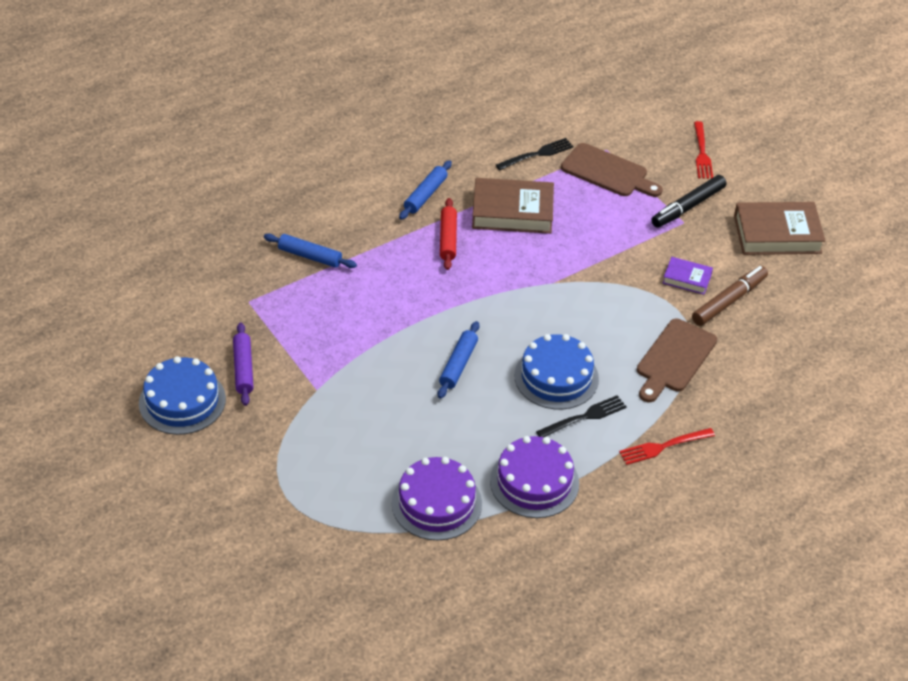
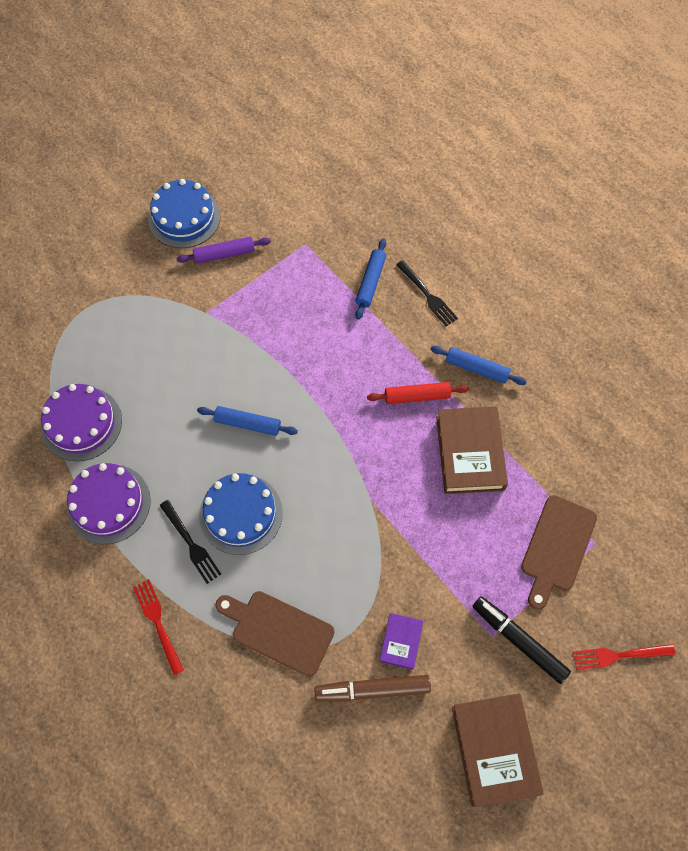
camera: 85 degrees right, 20 degrees up
black fork [496,138,574,170] -> black fork moved to [396,260,458,326]
brown marker [692,266,768,326] -> brown marker turned 135 degrees clockwise [314,675,431,702]

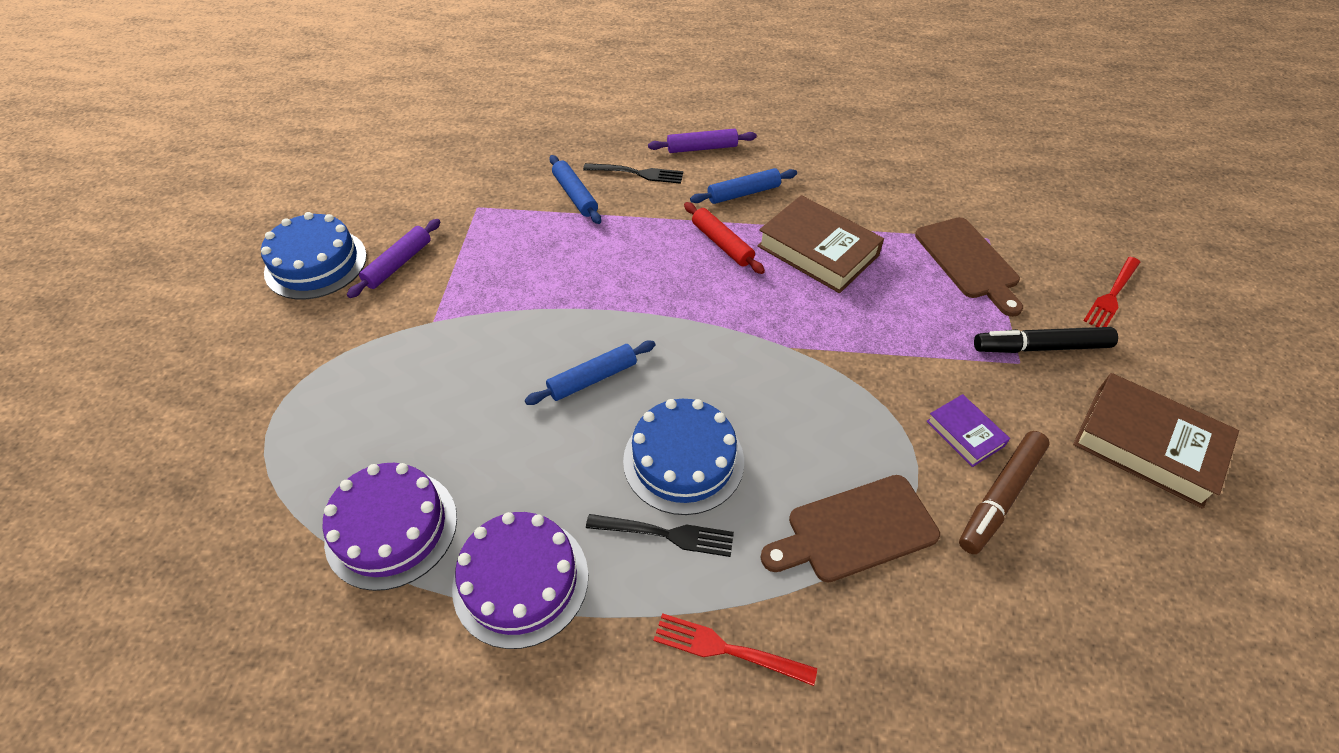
camera: 45 degrees left, 15 degrees down
red rolling pin [367,382,469,404] -> red rolling pin turned 75 degrees counterclockwise [684,202,765,274]
none -> purple rolling pin [648,129,757,153]

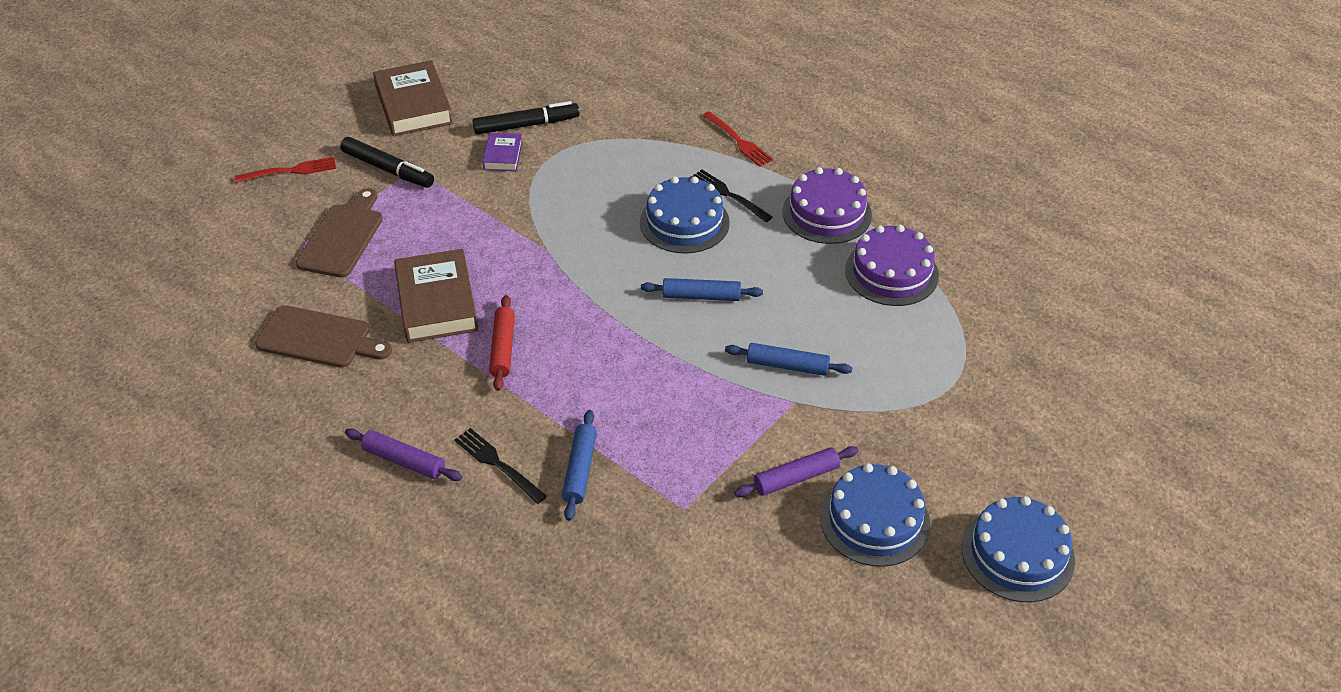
camera: 145 degrees left, 5 degrees down
blue rolling pin [690,168,797,204] -> blue rolling pin moved to [725,343,852,376]
brown cutting board [760,475,940,582] -> brown cutting board moved to [255,305,392,368]
brown marker [959,431,1050,554] -> black marker [473,101,580,135]
none -> blue cake [961,496,1075,602]

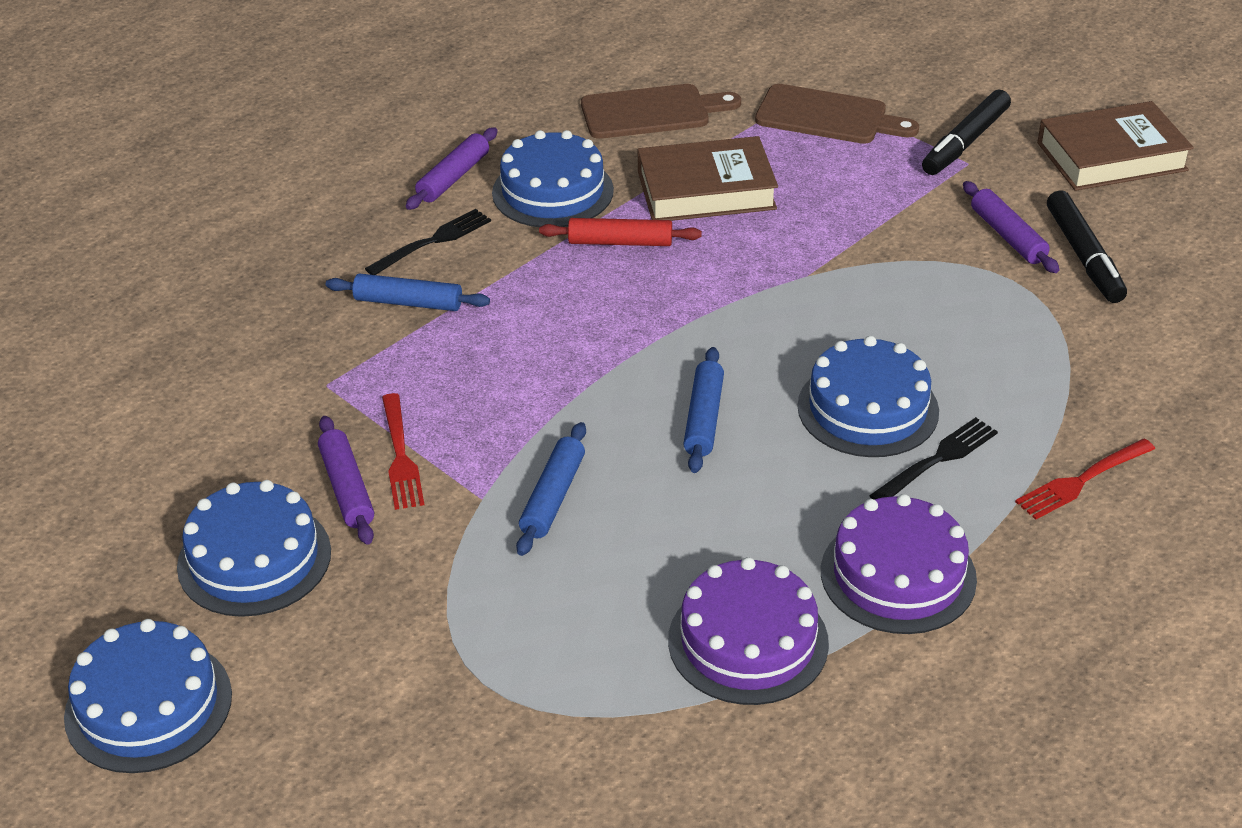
camera: 95 degrees right, 5 degrees down
red fork [235,157,336,183] -> red fork moved to [382,393,424,510]
brown cutting board [255,305,392,368] -> brown cutting board turned 120 degrees counterclockwise [581,84,741,139]
purple book [483,133,523,171] -> purple rolling pin [963,181,1059,273]
none -> blue cake [492,130,614,227]

